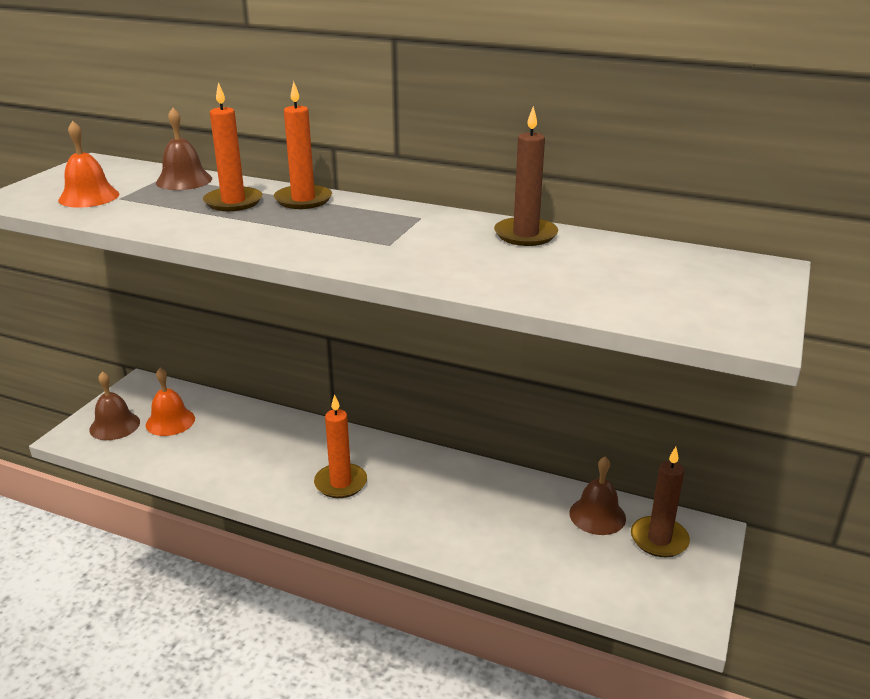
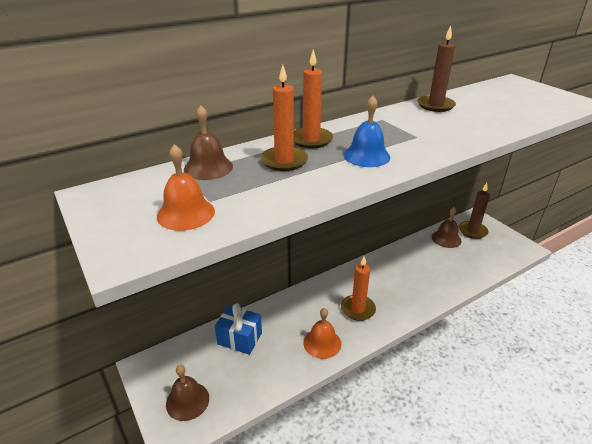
camera: 55 degrees left, 5 degrees up
orange bell [146,368,195,436] -> orange bell moved to [304,308,341,359]
none -> blue gift [215,303,262,355]
none -> blue bell [344,96,391,167]

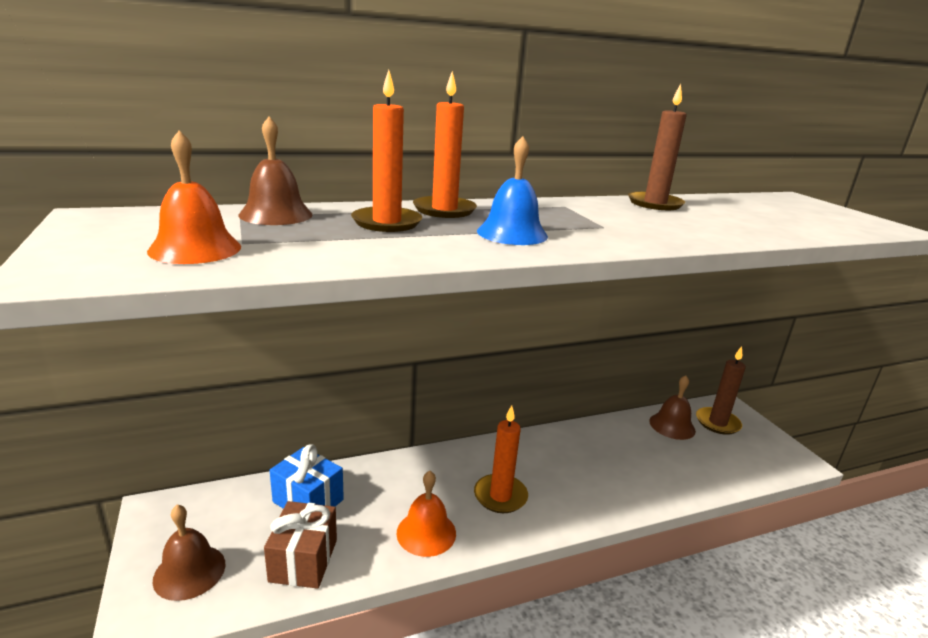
camera: 10 degrees right, 10 degrees down
none -> brown gift [264,501,337,589]

